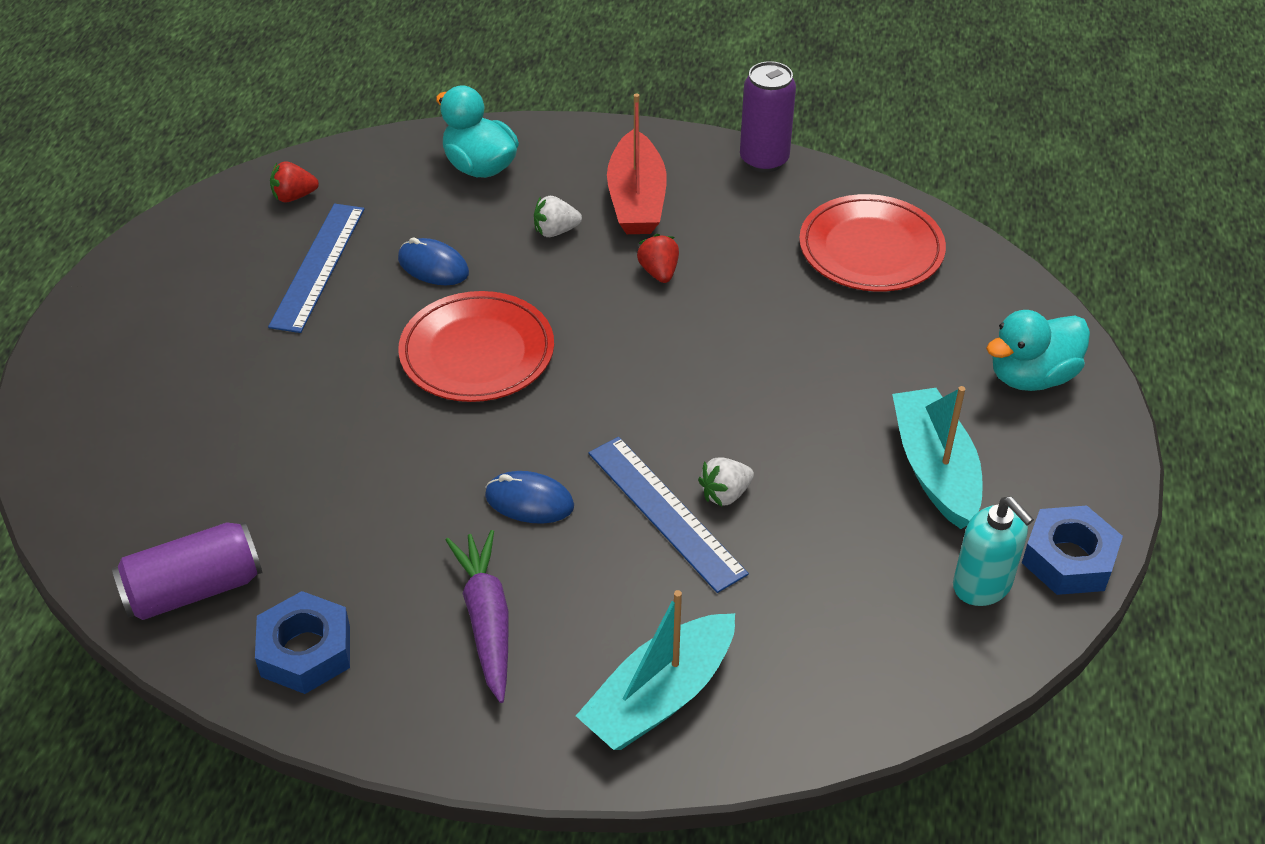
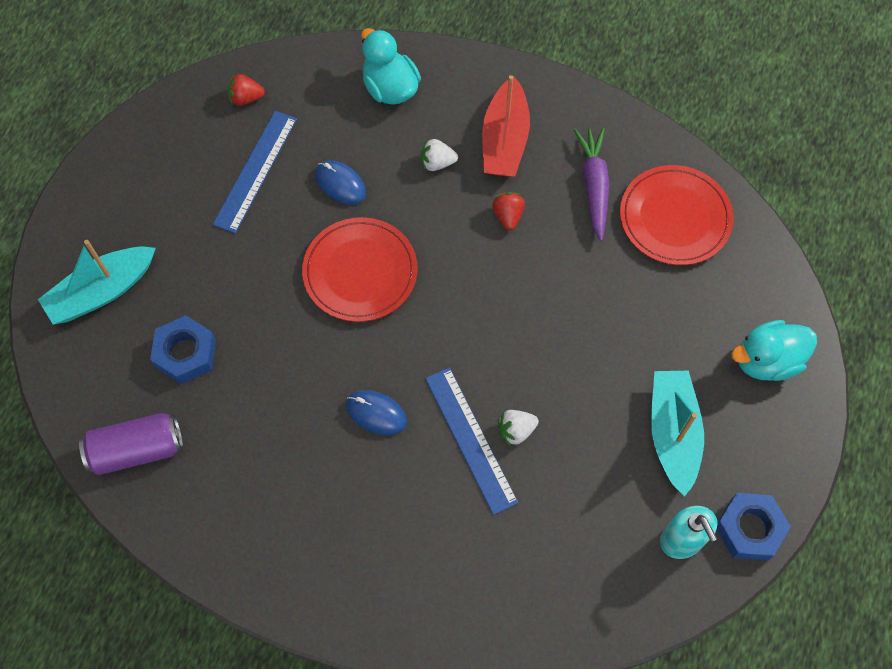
camera: 10 degrees right, 20 degrees up
blue nut [255,591,350,694] -> blue nut moved to [150,315,216,384]
purple carrot [446,530,508,703] -> purple carrot moved to [574,128,610,241]
turquoise boat [576,590,735,750] -> turquoise boat moved to [38,240,156,325]
purple can [740,61,796,172] -> none

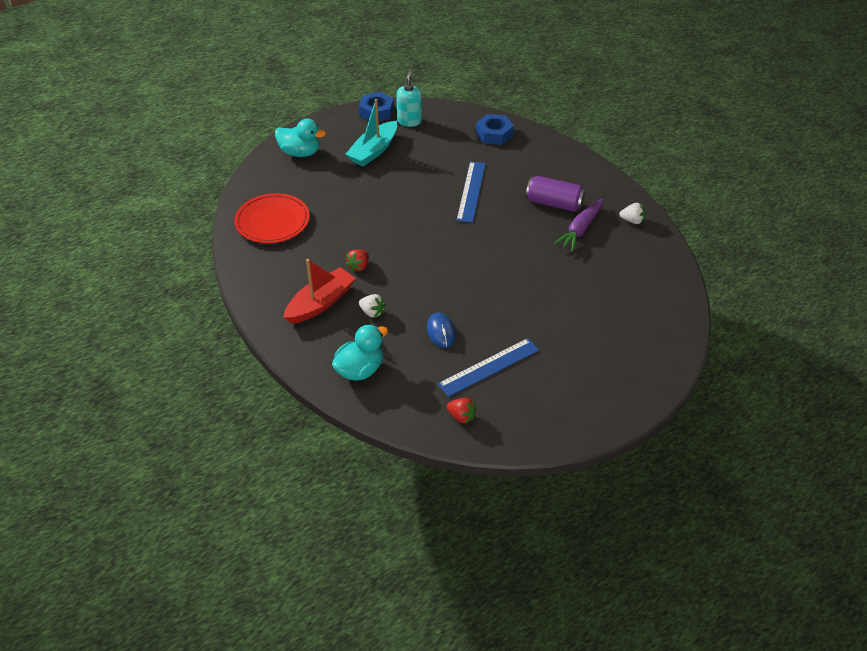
camera: 145 degrees left, 20 degrees down
turquoise boat [38,240,156,325] -> none
purple can [79,413,183,475] -> purple can moved to [526,176,586,212]
blue nut [150,315,216,384] -> blue nut moved to [476,114,514,145]
red plate [302,217,418,322] -> none
blue mouse [346,390,407,435] -> none
turquoise duck [361,28,421,105] -> turquoise duck turned 135 degrees counterclockwise [332,324,388,381]
white strawberry [498,410,539,446] -> white strawberry moved to [619,203,645,224]
purple carrot [574,128,610,241] -> purple carrot moved to [554,199,603,252]

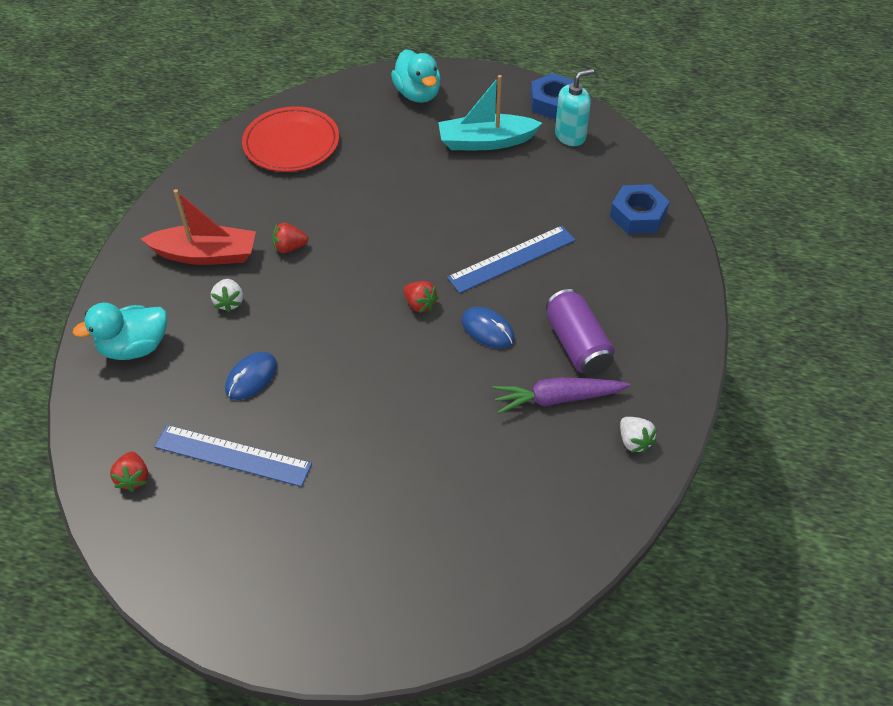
camera: 50 degrees right, 5 degrees up
turquoise duck [332,324,388,381] -> turquoise duck turned 150 degrees clockwise [72,303,167,360]
none -> red strawberry [403,281,439,313]
none -> blue mouse [462,307,515,349]

